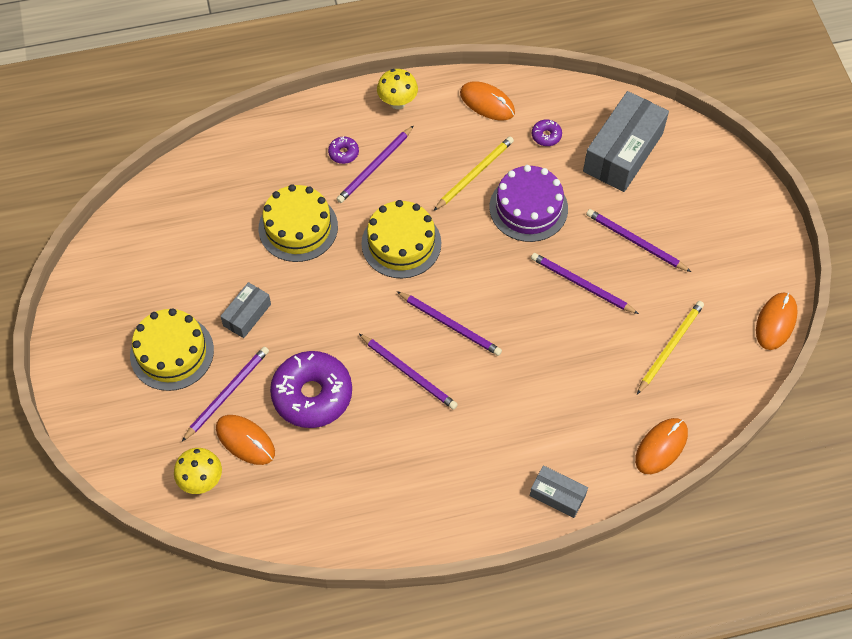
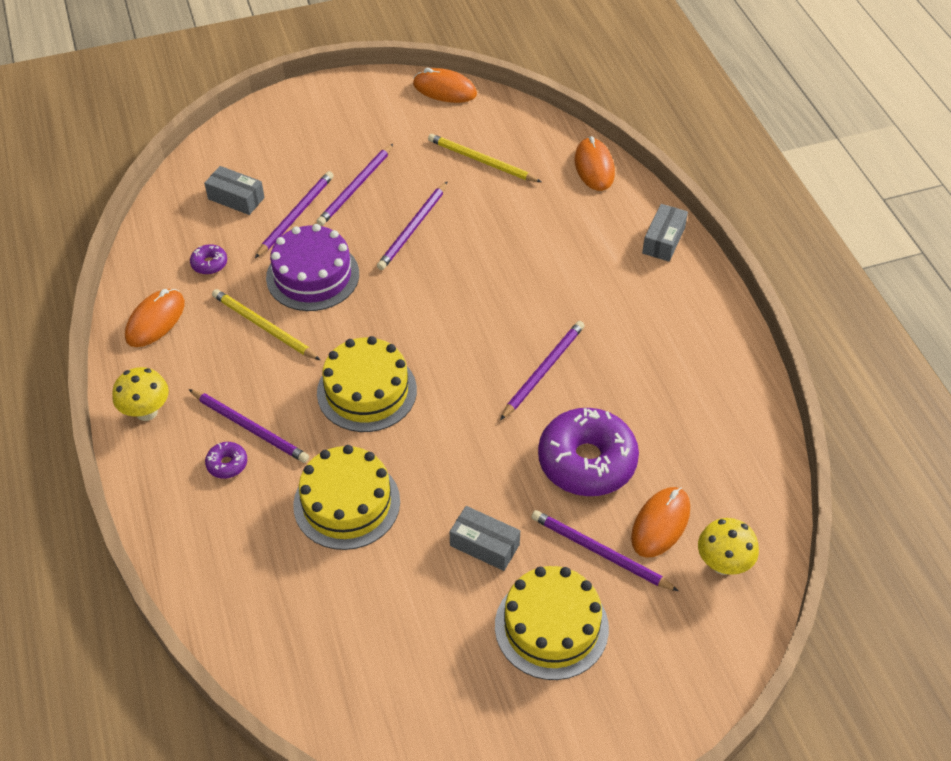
camera: 95 degrees left, 10 degrees down
purple pencil [397,291,502,356] -> purple pencil moved to [255,171,334,258]
grey box [583,91,669,192] -> grey box [204,166,265,215], size x0.52
orange mouse [635,418,688,474] -> orange mouse turned 45 degrees clockwise [575,136,615,191]

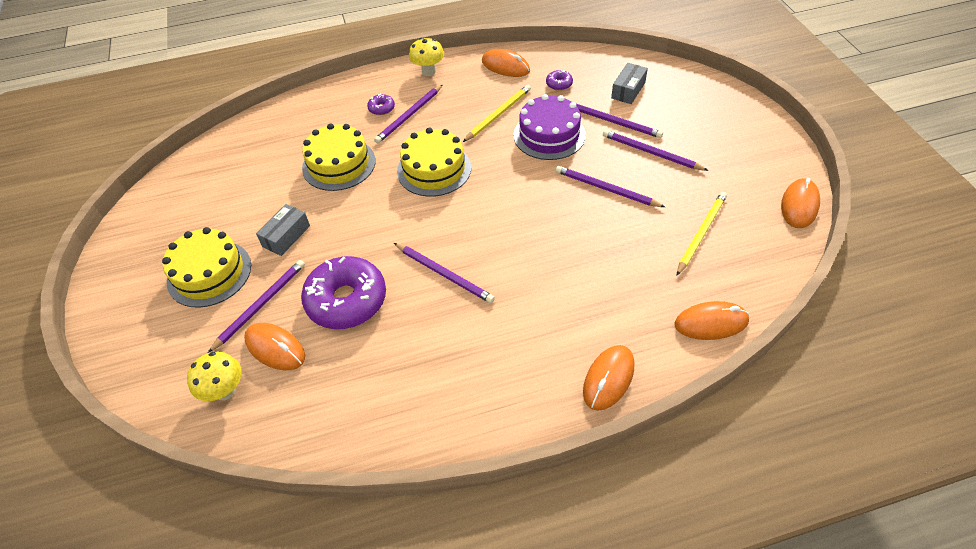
camera: 95 degrees right, 0 degrees up
grey box [642,204,688,262] -> orange mouse [583,345,634,411]

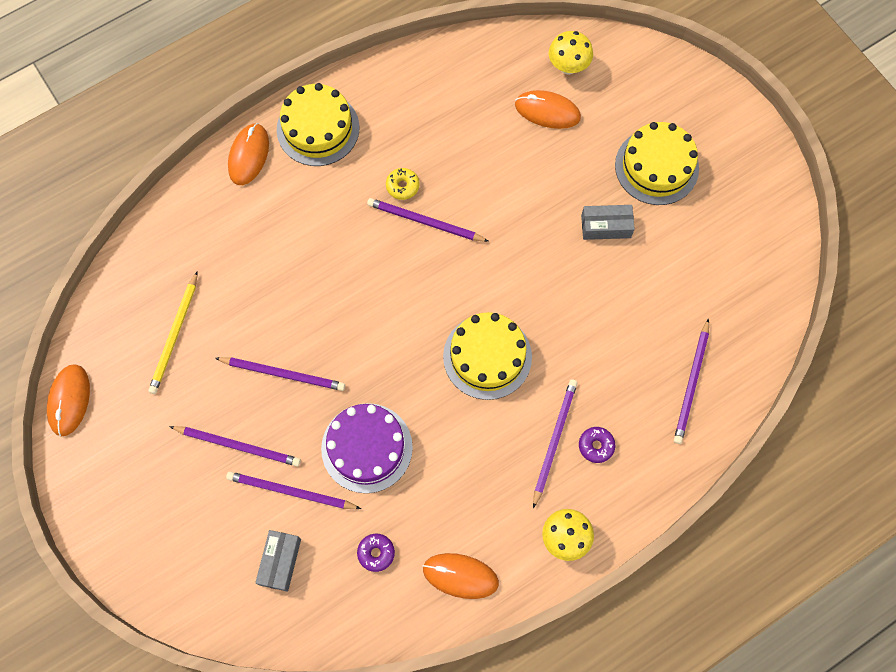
camera: 160 degrees right, 20 degrees up
purple pencil [208,260,305,353] -> purple pencil moved to [674,318,709,444]
grey box [256,204,310,256] -> grey box turned 75 degrees clockwise [581,205,635,240]
purple donut [301,256,386,329] -> none
yellow cake [302,123,376,191] -> yellow cake moved to [277,83,360,166]
yellow pencil [463,85,531,142] -> none
orange mouse [674,301,749,340] -> none
none -> yellow donut [386,168,419,200]

